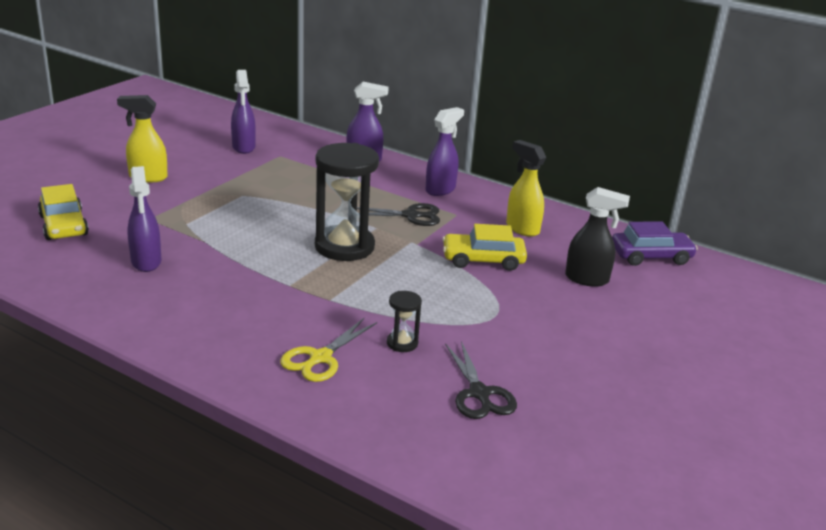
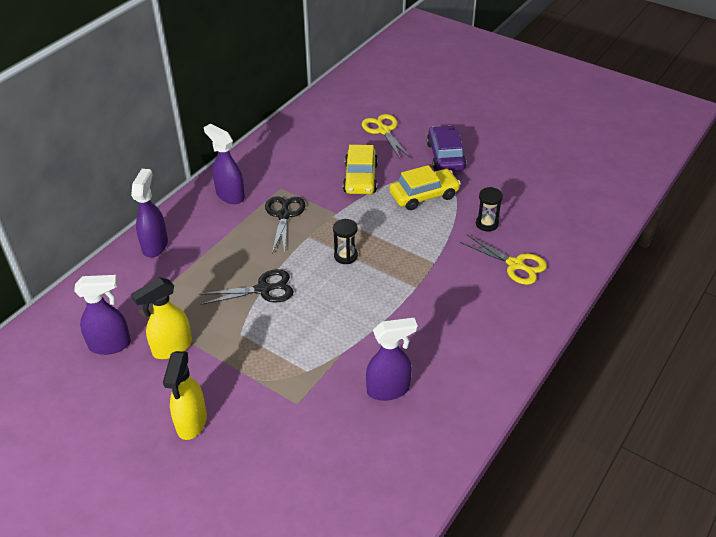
camera: 85 degrees left, 15 degrees up
yellow car [38,184,89,240] -> yellow car moved to [389,165,461,210]
black hourglass [315,143,379,261] -> black hourglass [333,219,358,264], size x0.45
black scissors [445,341,517,419] -> black scissors moved to [199,269,294,305]
yellow spray bottle [506,140,546,237] -> yellow spray bottle moved to [131,277,192,359]
black spray bottle [565,187,630,287] -> yellow scissors [362,114,411,160]
purple car [612,222,698,266] -> purple car moved to [427,126,466,171]

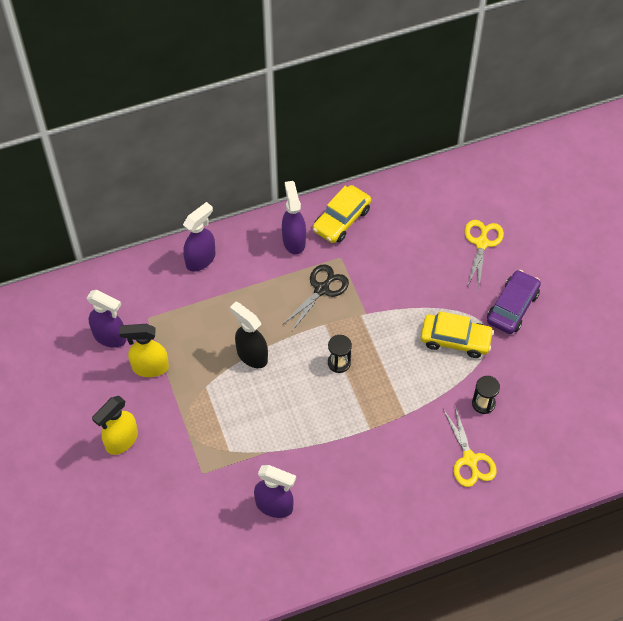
camera: 35 degrees right, 15 degrees up
black scissors [199,269,294,305] -> black spray bottle [230,302,268,368]
yellow car [343,145,378,194] -> yellow car moved to [313,185,371,243]

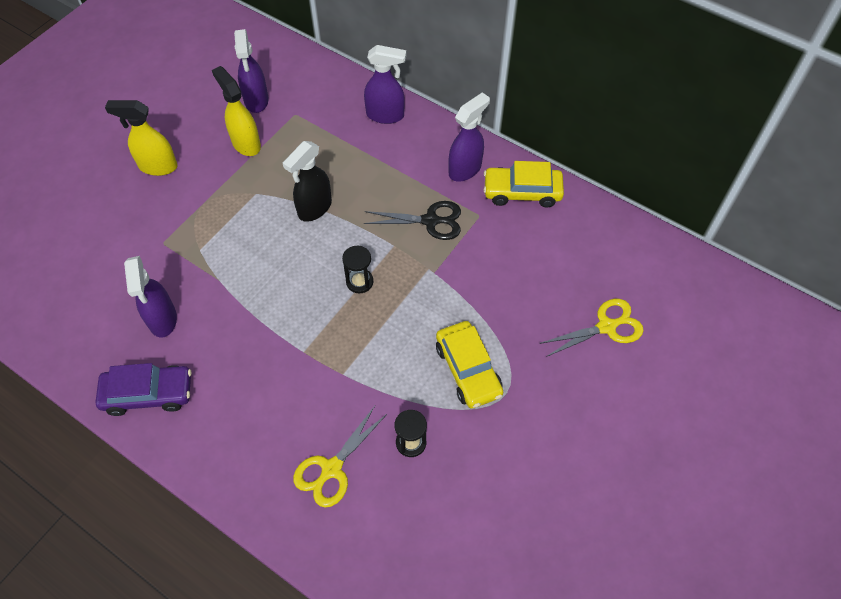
camera: 55 degrees right, 0 degrees up
black spray bottle [230,302,268,368] -> black spray bottle turned 150 degrees counterclockwise [283,141,332,222]
purple car [487,270,541,334] -> purple car moved to [95,363,192,416]

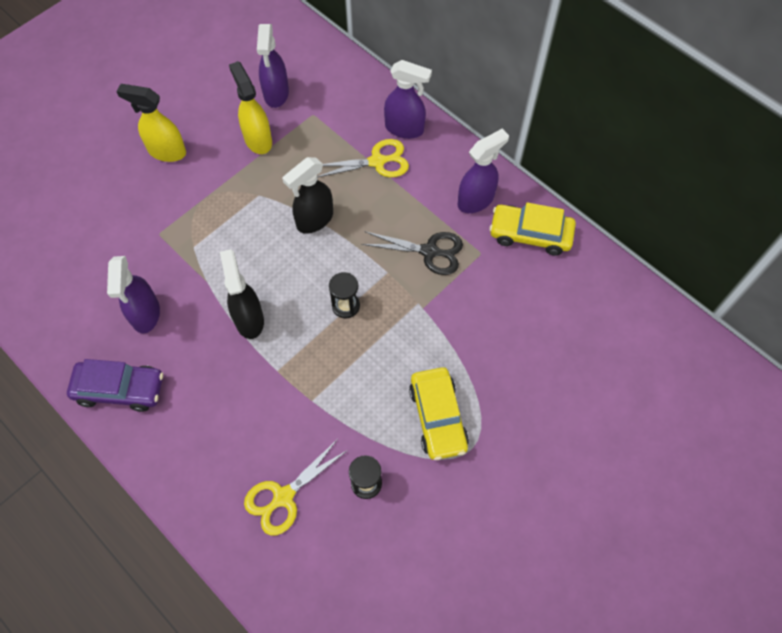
camera: 10 degrees right, 5 degrees up
yellow scissors [539,299,644,357] -> yellow scissors moved to [318,139,409,177]
none -> black spray bottle [220,249,264,339]

